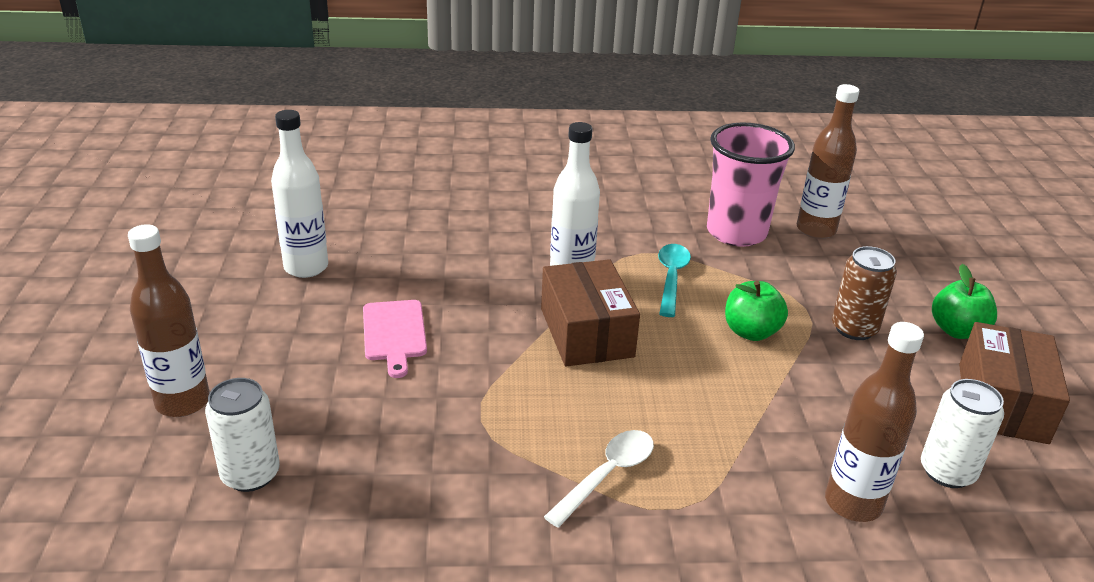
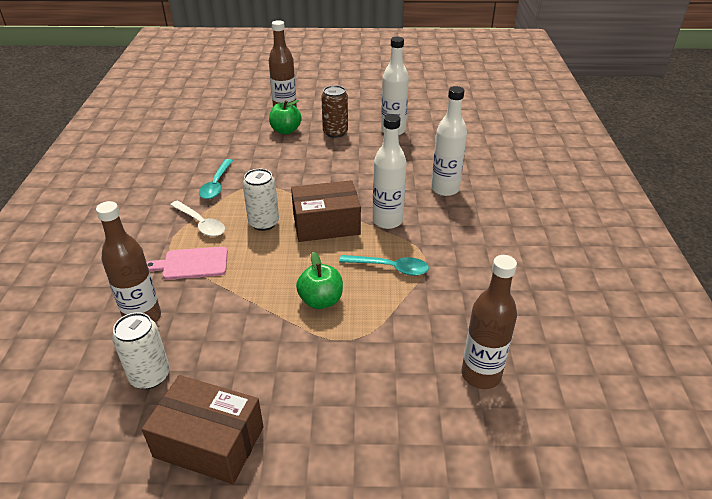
camera: 95 degrees right, 5 degrees up
white can [205,378,280,492] -> white can moved to [243,169,279,231]
pink cutting board [363,300,427,378] -> pink cutting board moved to [146,247,228,280]
pink cup [707,123,795,247] -> none
brown can [832,246,897,340] -> brown can moved to [321,85,348,138]
green apple [932,264,997,339] -> green apple moved to [269,100,302,134]
none -> turquoise spoon [199,159,233,199]
none -> white bottle [431,86,467,196]

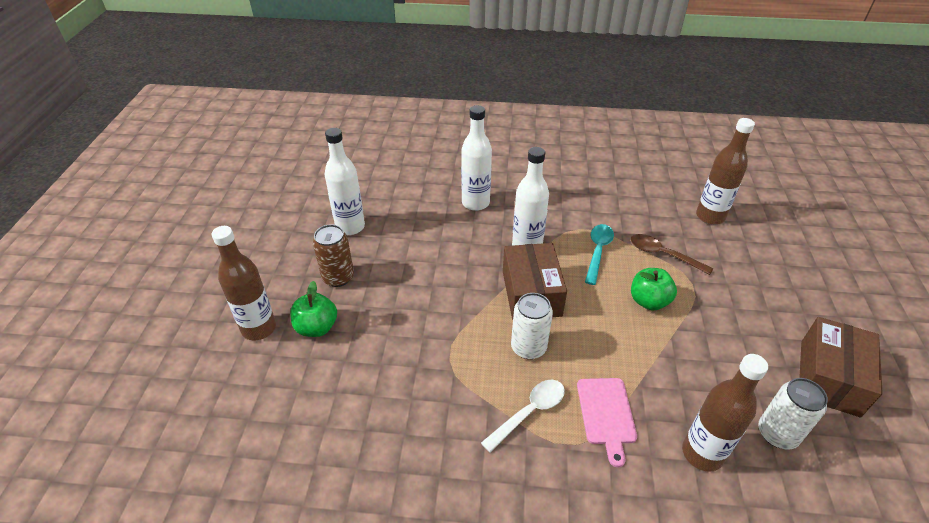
camera: 85 degrees left, 5 degrees up
turquoise spoon [199,159,233,199] -> none
none -> brown spoon [631,234,713,275]

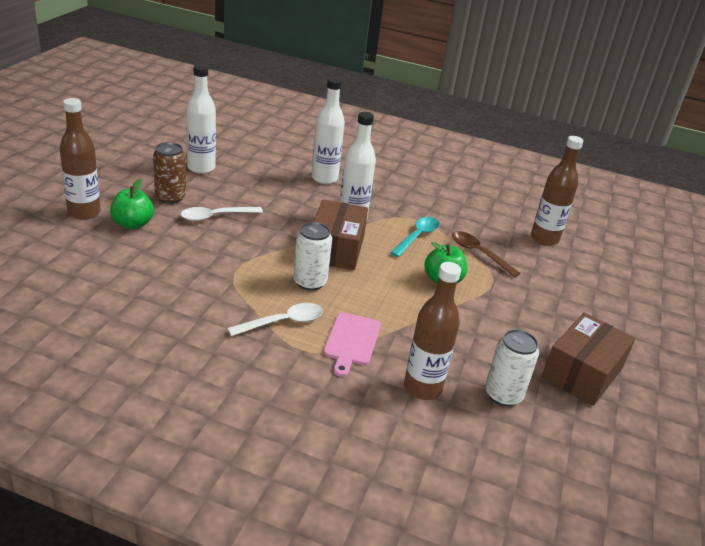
camera: 10 degrees right, 10 degrees down
none -> white spoon [181,207,263,221]

